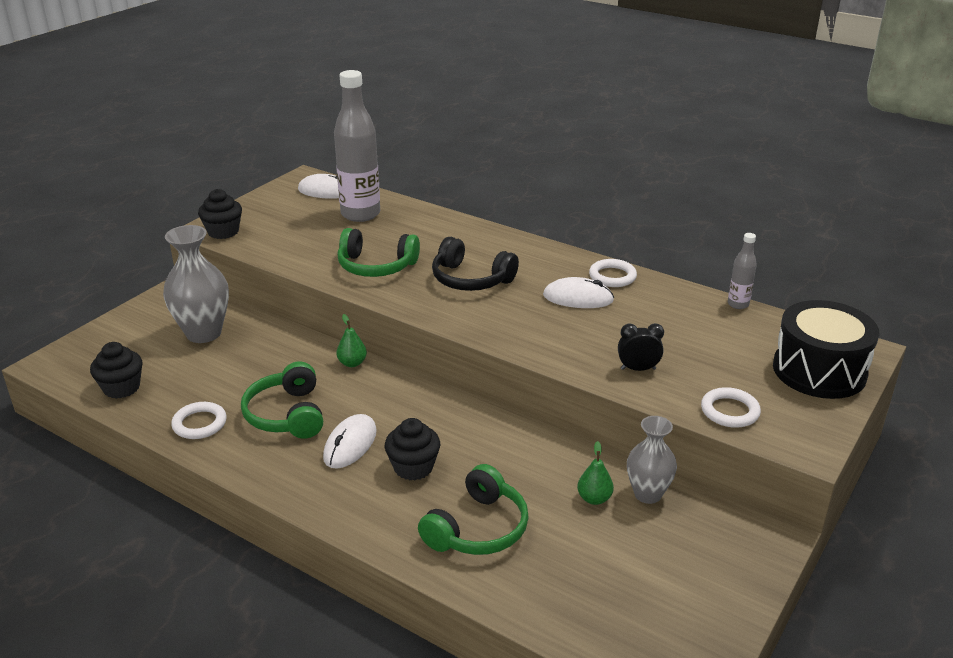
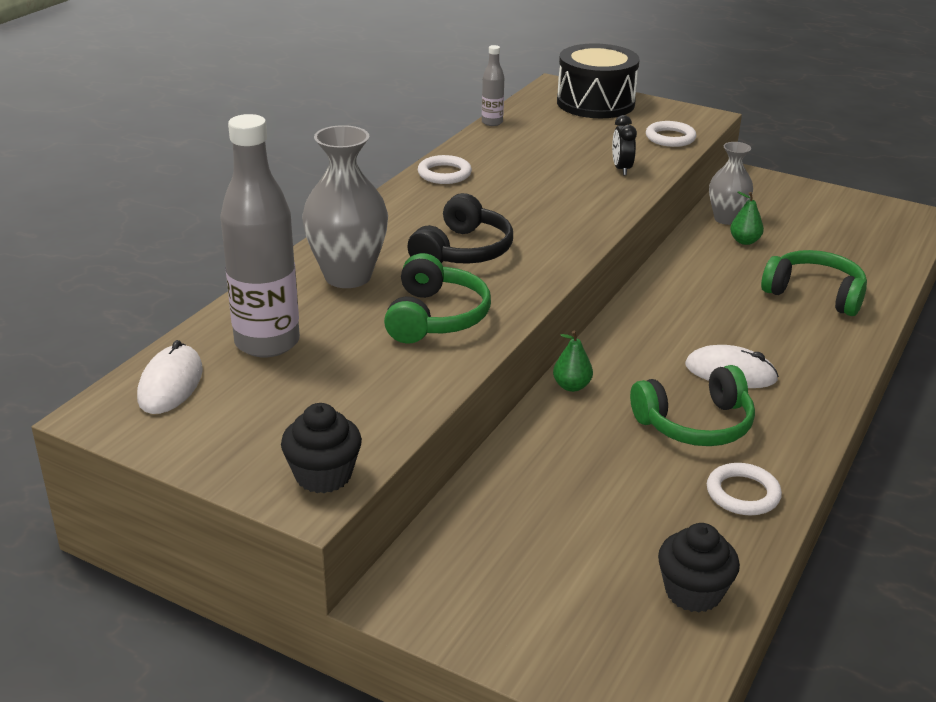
camera: 95 degrees left, 0 degrees up
grey vase [163,225,229,343] -> grey vase moved to [302,125,388,288]
black cupcake [385,418,440,480] -> none
white mouse [543,277,614,308] -> none

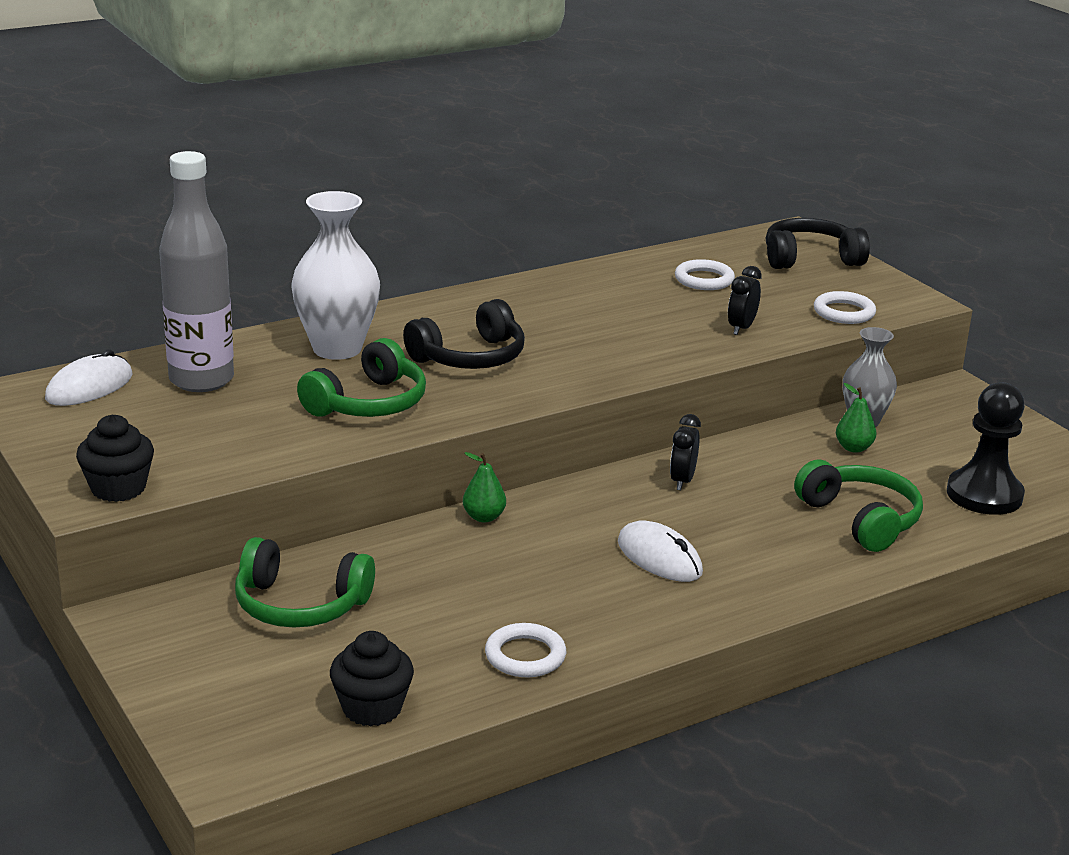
camera: 30 degrees right, 5 degrees down
grey vase [302,125,388,288] -> white vase [291,191,380,360]
white ring [418,155,472,184] -> white ring moved to [675,259,735,290]
grey bottle [482,45,504,126] -> none
black drum [557,43,640,118] -> black headphones [766,218,870,269]
green headphones [630,365,755,446] -> green headphones moved to [235,537,375,628]
none -> black clock [670,414,701,490]
none -> black pawn [947,382,1025,515]

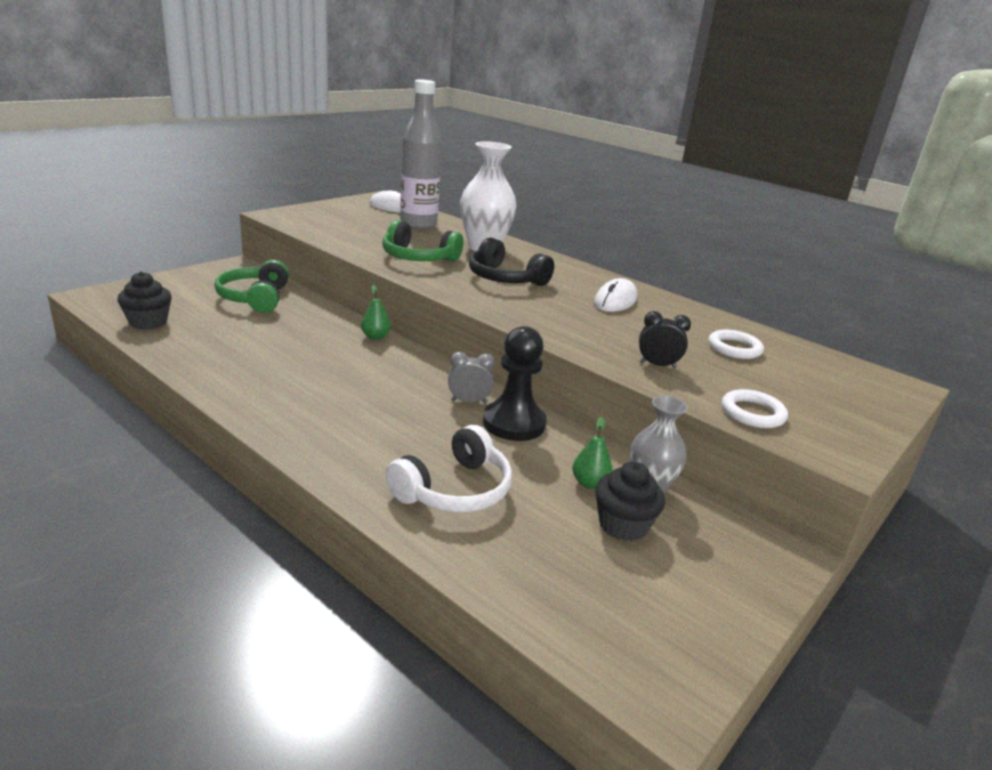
camera: 70 degrees right, 0 degrees up
black cupcake [76,415,154,502] -> black cupcake moved to [595,461,665,541]
white ring [485,623,566,678] -> none
white mouse [618,521,703,582] -> white mouse moved to [594,278,637,312]
black clock [670,414,701,490] -> grey clock [448,352,495,403]
black headphones [766,218,870,269] -> none
green headphones [794,459,923,552] -> white headphones [386,425,512,513]
black pawn [947,382,1025,515] -> black pawn moved to [483,326,547,441]

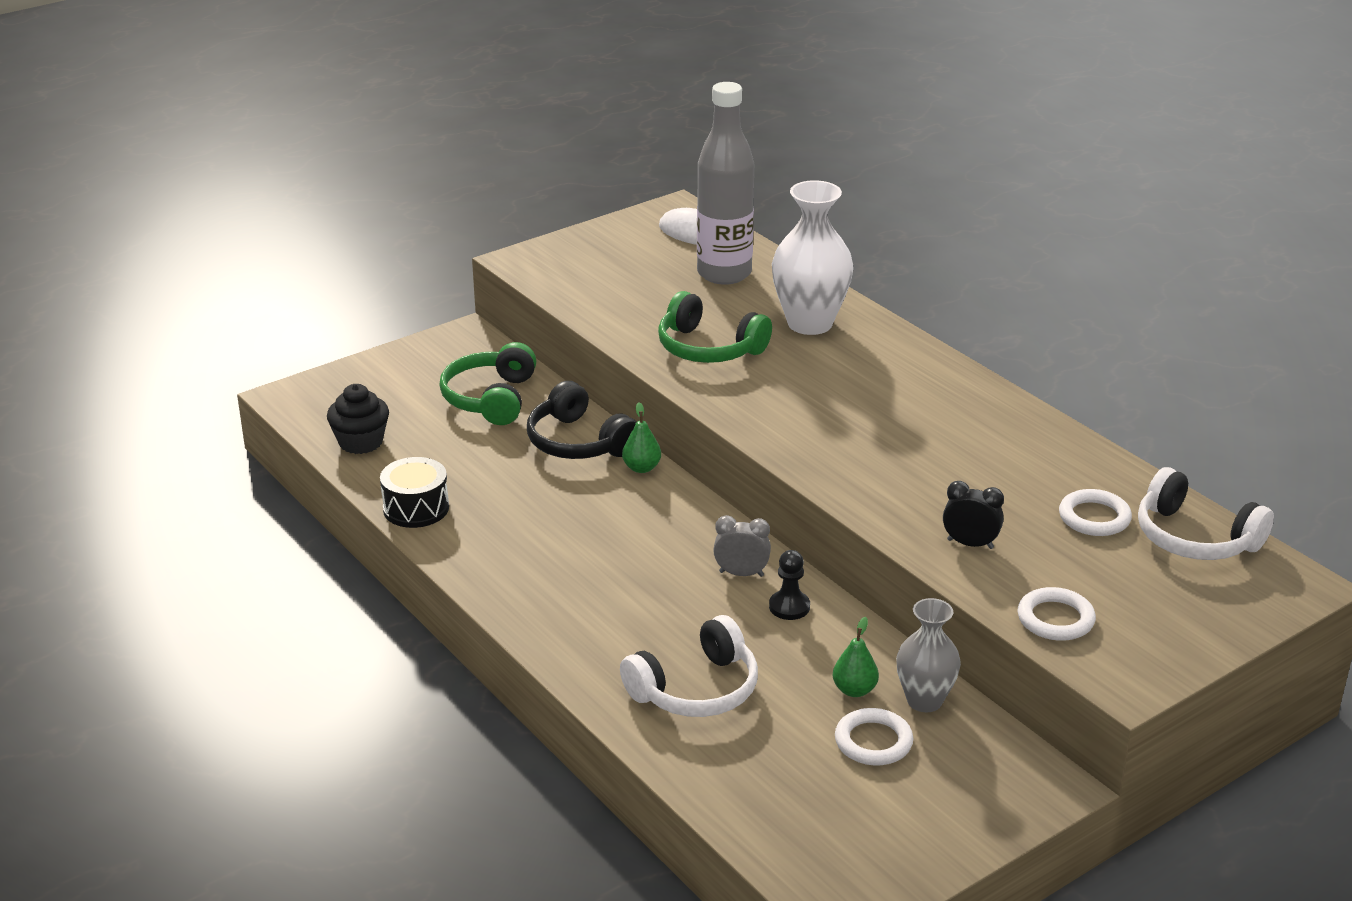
camera: 15 degrees right, 5 degrees up
black headphones [469,238,554,286] -> black headphones moved to [527,381,637,459]
black pawn [483,326,547,441] -> black pawn [769,550,810,620], size x0.53
white mouse [594,278,637,312] -> none
black cupcake [595,461,665,541] -> white ring [835,708,913,765]
none -> black drum [380,457,449,528]
none -> white headphones [1138,467,1274,560]

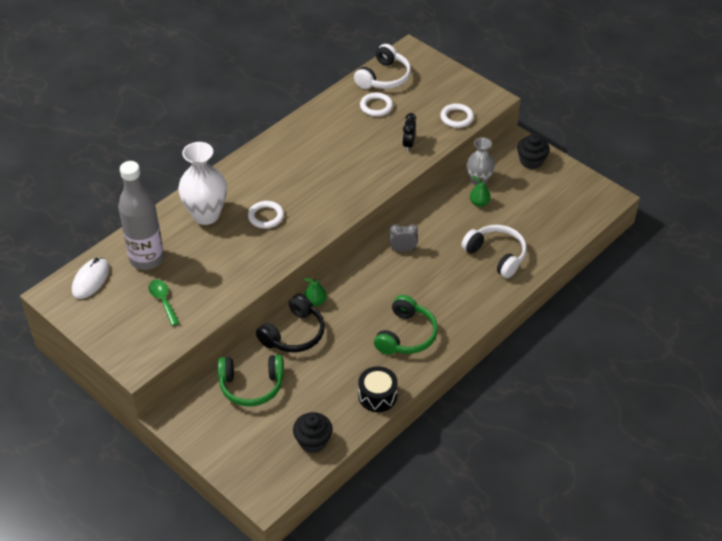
camera: 100 degrees left, 15 degrees up
green headphones [658,291,772,363] -> green headphones moved to [374,295,438,355]
grey clock [713,515,771,577] -> grey clock turned 90 degrees clockwise [389,224,418,252]
black pawn [769,550,810,620] -> none
white ring [835,708,913,765] -> white ring moved to [248,201,284,229]
none -> green spoon [149,279,180,326]
none -> black cupcake [517,133,550,169]

